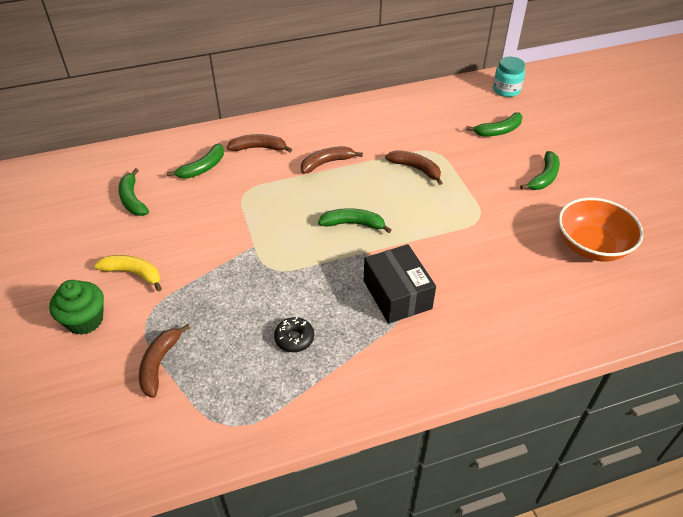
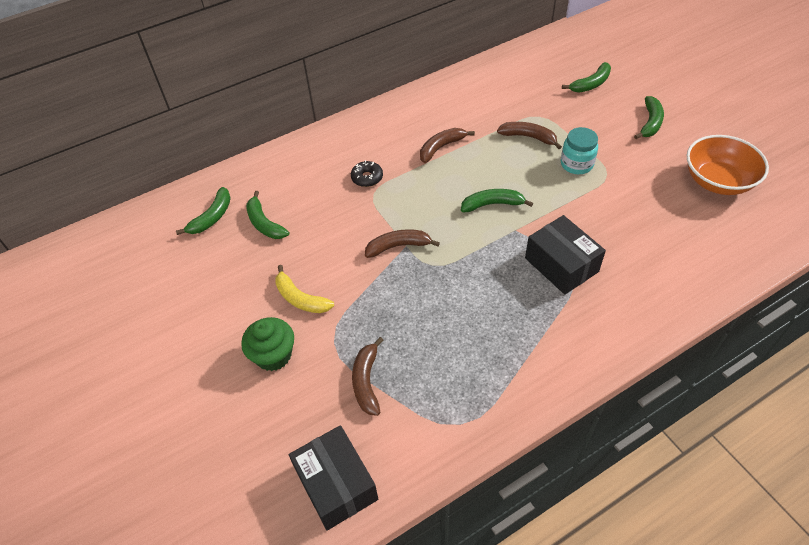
camera: 10 degrees left, 5 degrees up
yellow banana [94,255,162,292] -> yellow banana turned 150 degrees counterclockwise [275,265,334,313]
green banana [167,144,224,178] -> green banana moved to [176,187,231,235]
brown banana [227,134,292,152] -> brown banana moved to [365,229,440,258]
black donut [274,317,314,352] -> black donut moved to [351,160,383,187]
turquoise jar [493,57,525,97] -> turquoise jar moved to [561,127,598,174]
none -> black box [289,425,378,531]

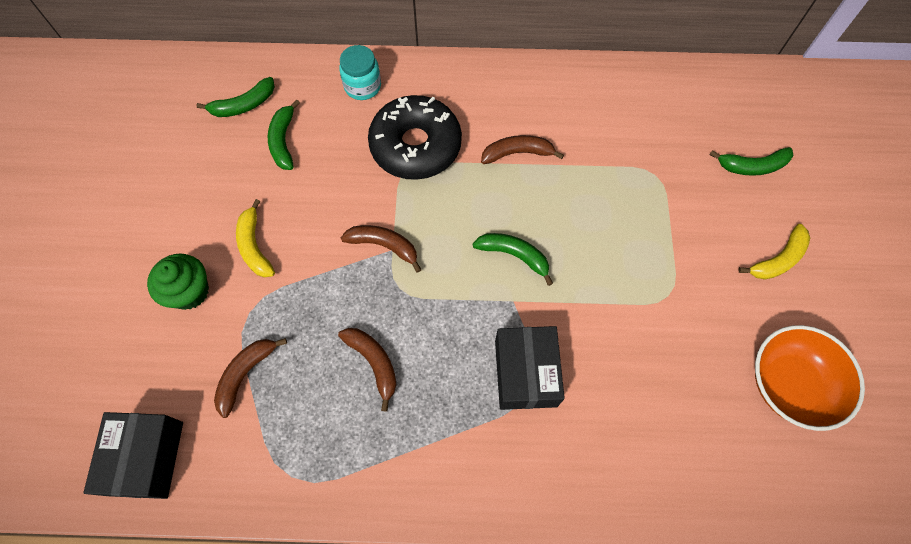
camera: 30 degrees right, 15 degrees up
black donut [351,160,383,187] -> black donut [368,95,462,180], size x2.39
brown banana [497,122,562,149] -> brown banana moved to [338,328,397,412]
turquoise jar [561,127,598,174] -> turquoise jar moved to [339,45,381,100]
green banana [634,96,664,139] -> yellow banana [738,224,810,279]

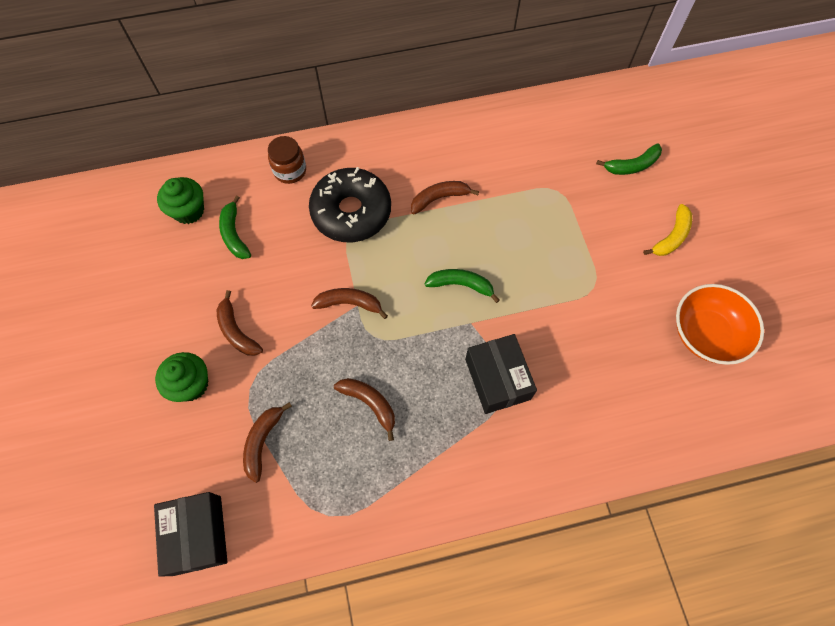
camera: 15 degrees left, 0 degrees up
green banana [196,77,275,117] -> green cupcake [157,177,204,224]
yellow banana [236,199,275,278] -> brown banana [217,290,263,356]
turquoise jar [339,45,381,100] -> brown jar [268,136,306,184]

